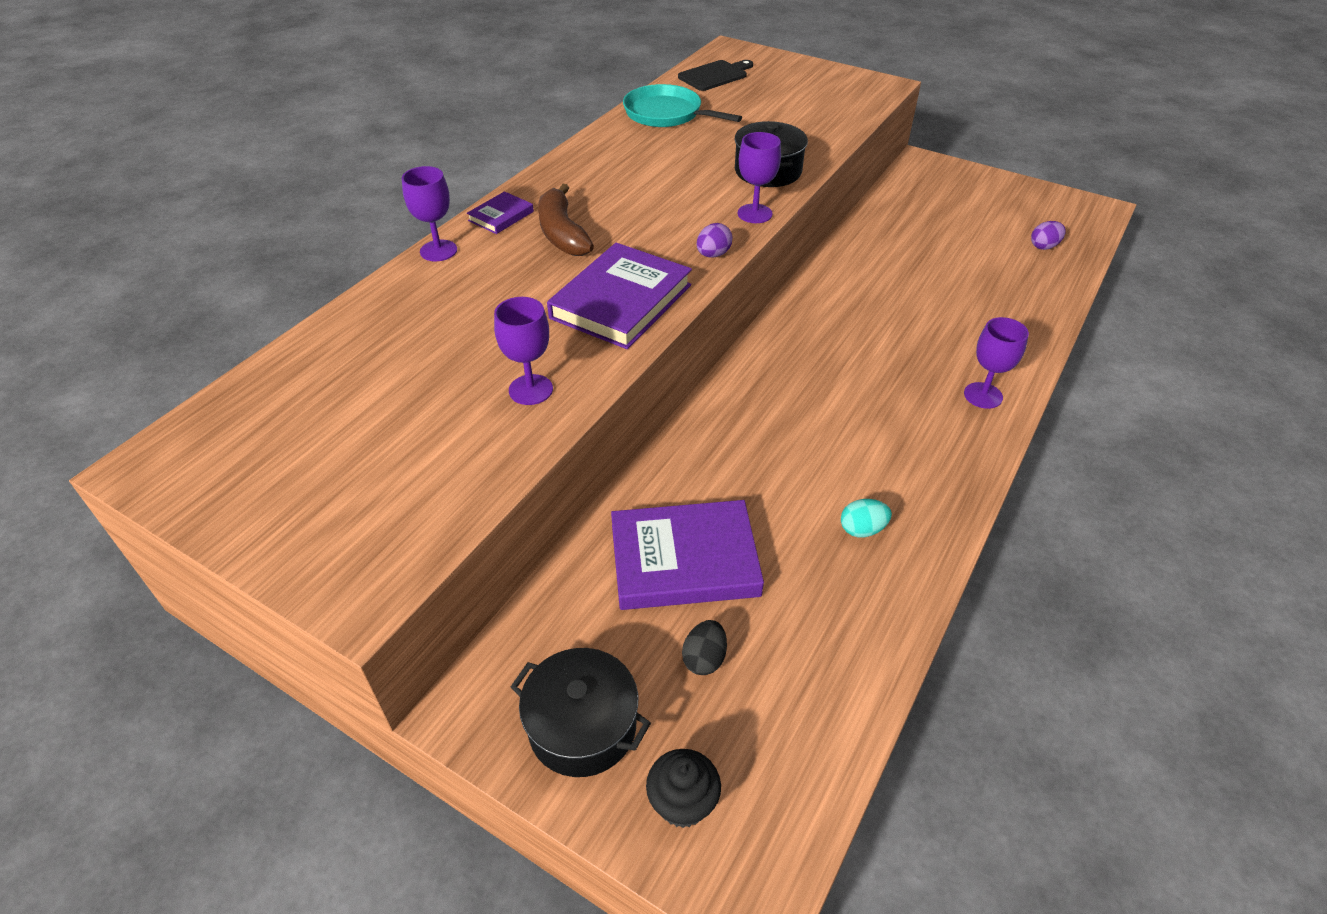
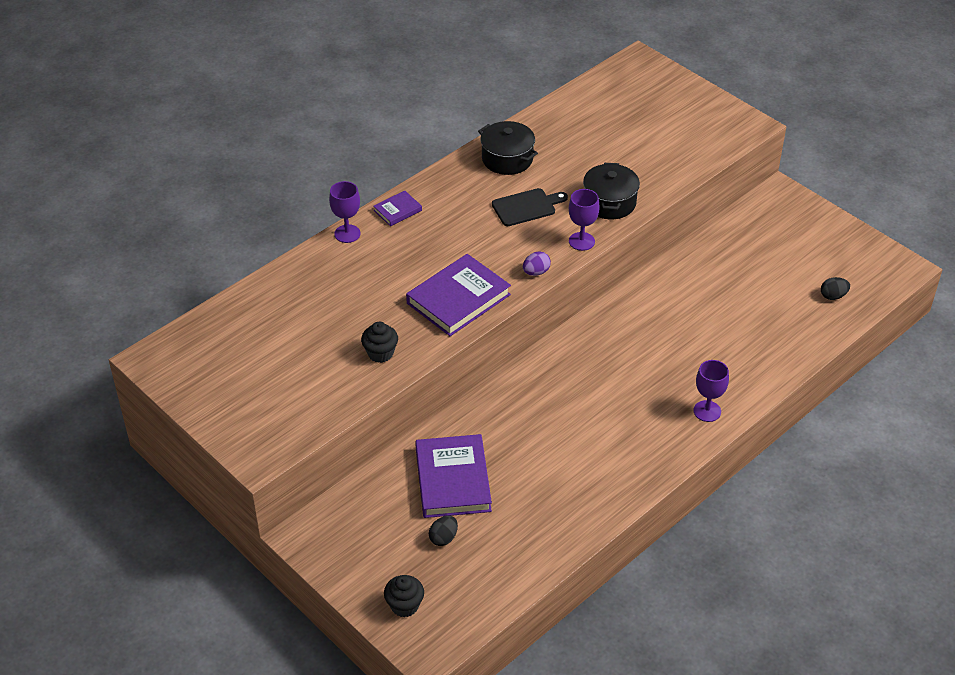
camera: 15 degrees right, 0 degrees up
purple goblet [494,297,553,405] -> black cupcake [361,322,398,363]
black pot [511,648,651,777] -> black pot moved to [478,121,538,175]
brown banana [538,184,594,256] -> none
purple book [611,500,764,610] -> purple book turned 75 degrees clockwise [415,434,492,518]
turquoise pan [623,84,742,127] -> none
black cutting board [678,60,753,91] -> black cutting board moved to [492,188,568,226]
turquoise egg [841,499,892,538] -> none
purple egg [1031,221,1066,250] -> black egg [821,277,850,300]

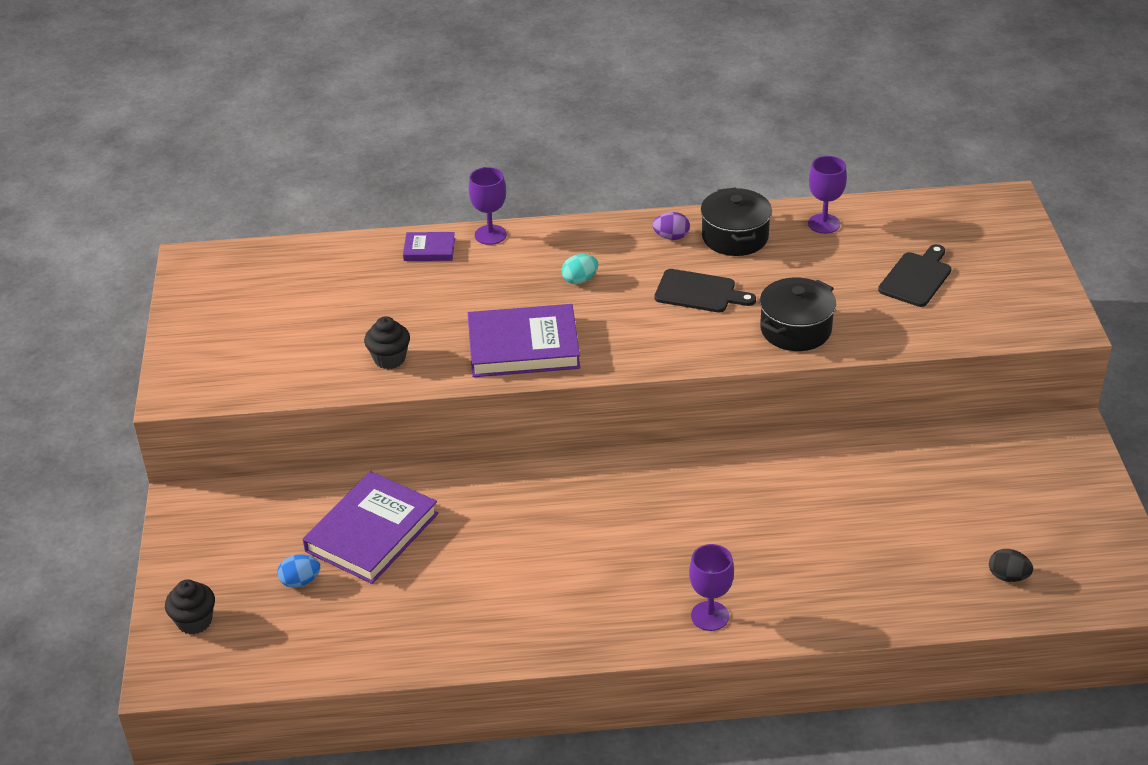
camera: 40 degrees right, 5 degrees down
purple book [373,191,422,226] -> purple book moved to [403,232,455,261]
black egg [429,516,458,546] -> blue egg [277,554,320,588]
purple egg [523,251,551,276] -> purple egg moved to [653,212,690,240]
purple goblet [569,189,600,251] -> purple goblet moved to [808,156,847,234]
none -> turquoise egg [562,254,598,284]
none -> black cutting board [878,244,951,307]

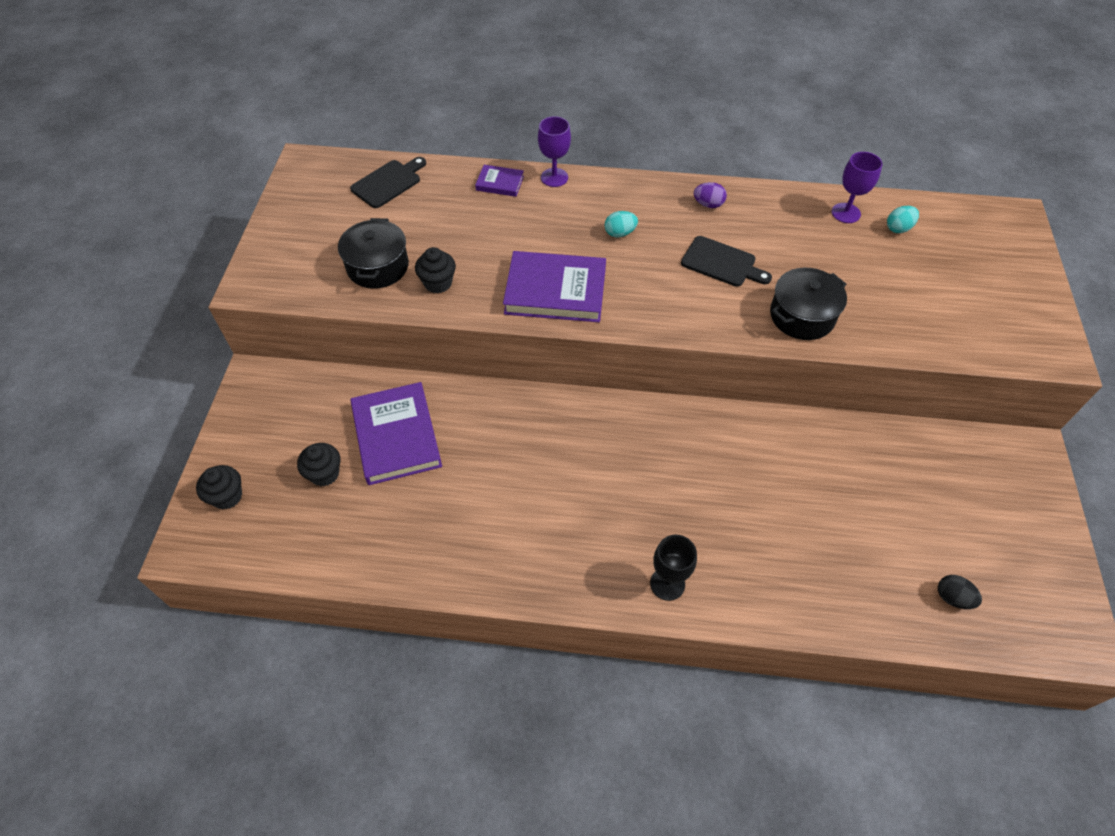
camera: 10 degrees right, 15 degrees up
blue egg [277,554,320,588] -> black cupcake [297,443,340,486]
purple book [303,471,438,584] -> purple book turned 60 degrees counterclockwise [351,382,442,485]
purple goblet [689,544,734,631] -> black goblet [650,535,697,601]
black pot [701,187,772,256] -> black pot moved to [338,218,409,289]
black cutting board [878,244,951,307] -> black cutting board moved to [350,157,426,208]
none -> turquoise egg [887,206,919,233]

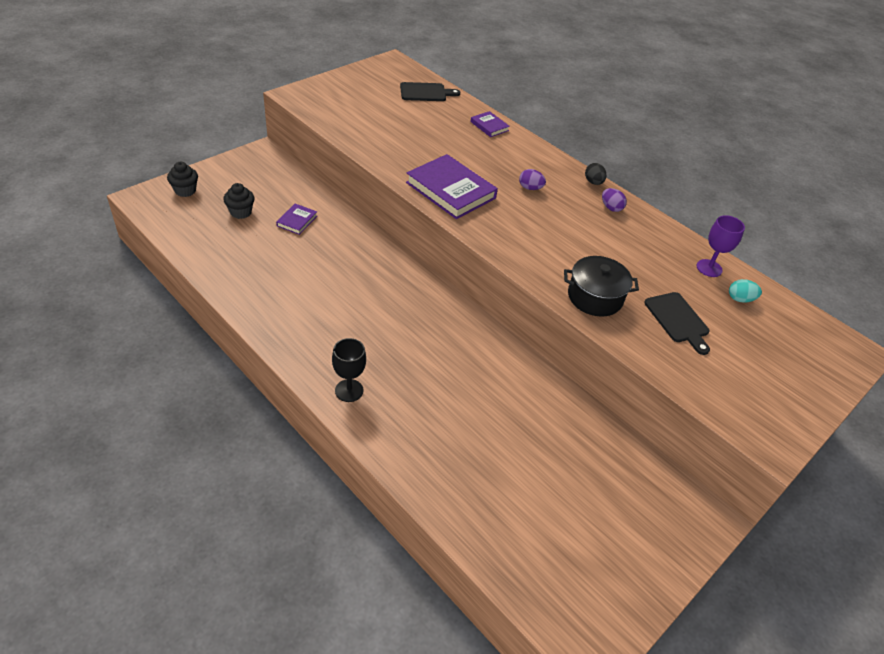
camera: 35 degrees right, 10 degrees down
black pot [338,218,409,289] -> none
purple book [351,382,442,485] -> purple book [276,204,317,235], size x0.49
black cupcake [415,247,456,294] -> none
purple goblet [538,116,571,187] -> none
turquoise egg [605,211,638,237] -> purple egg [519,169,546,190]
black cutting board [681,236,772,287] -> black cutting board moved to [644,292,710,355]
black egg [938,575,982,609] -> black egg moved to [585,163,606,185]

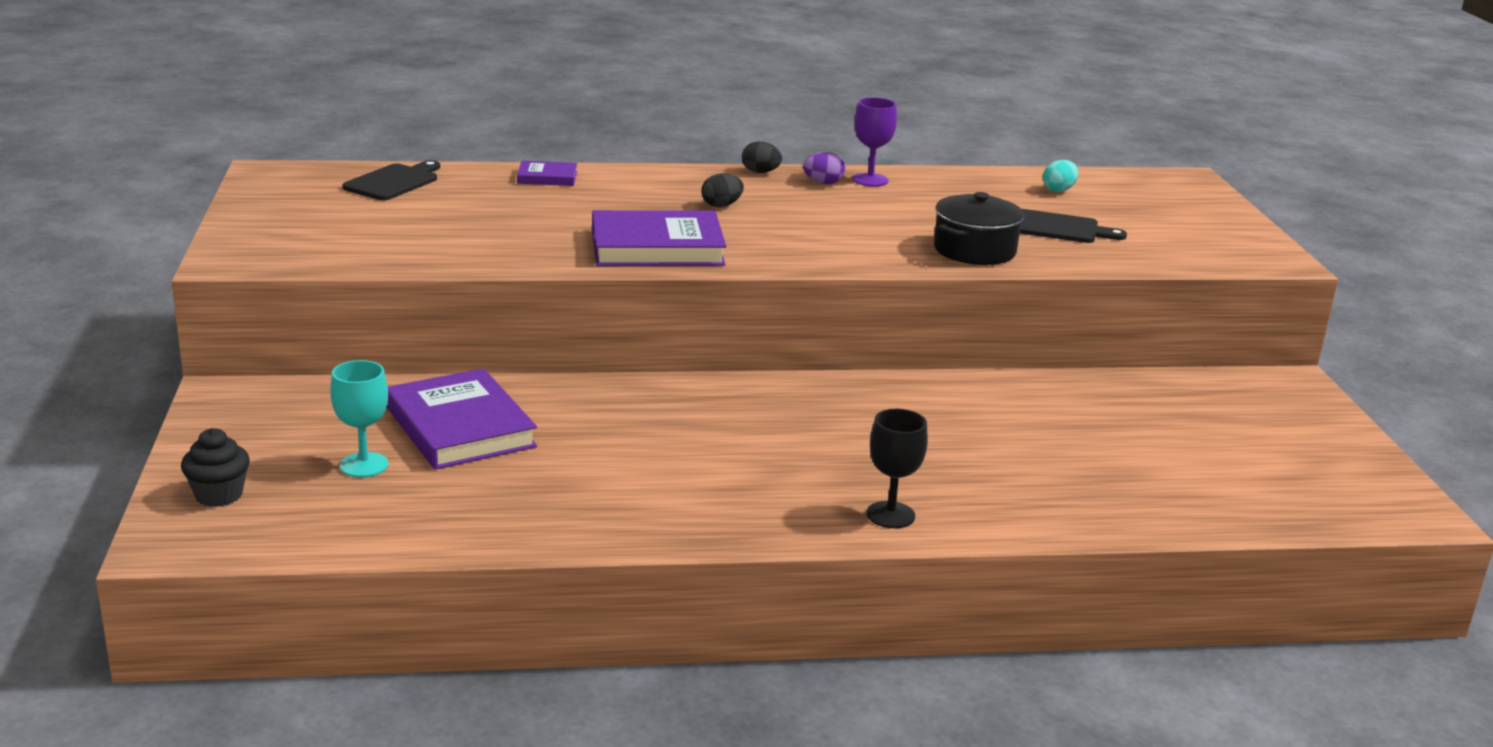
camera: 50 degrees left, 20 degrees down
black cupcake [223,183,255,219] -> turquoise goblet [330,360,389,477]
purple book [276,204,317,235] -> purple book [387,368,537,470], size x2.04
purple egg [519,169,546,190] -> black egg [702,173,744,207]
purple goblet [697,215,745,277] -> purple goblet moved to [852,97,897,187]

